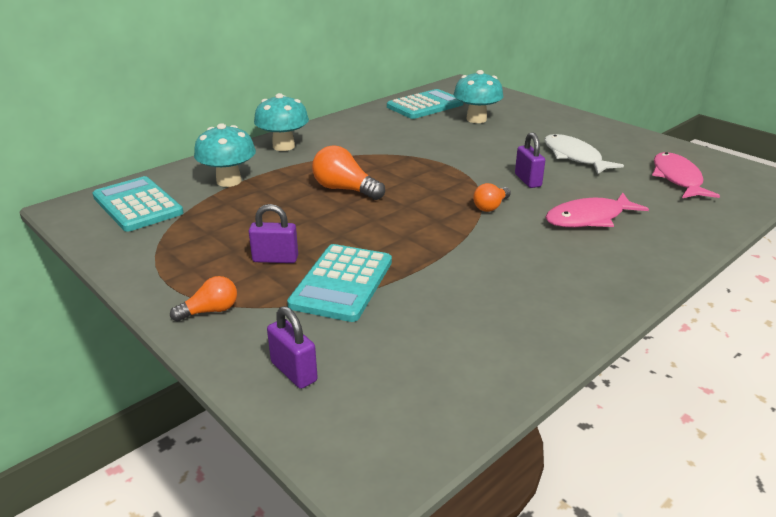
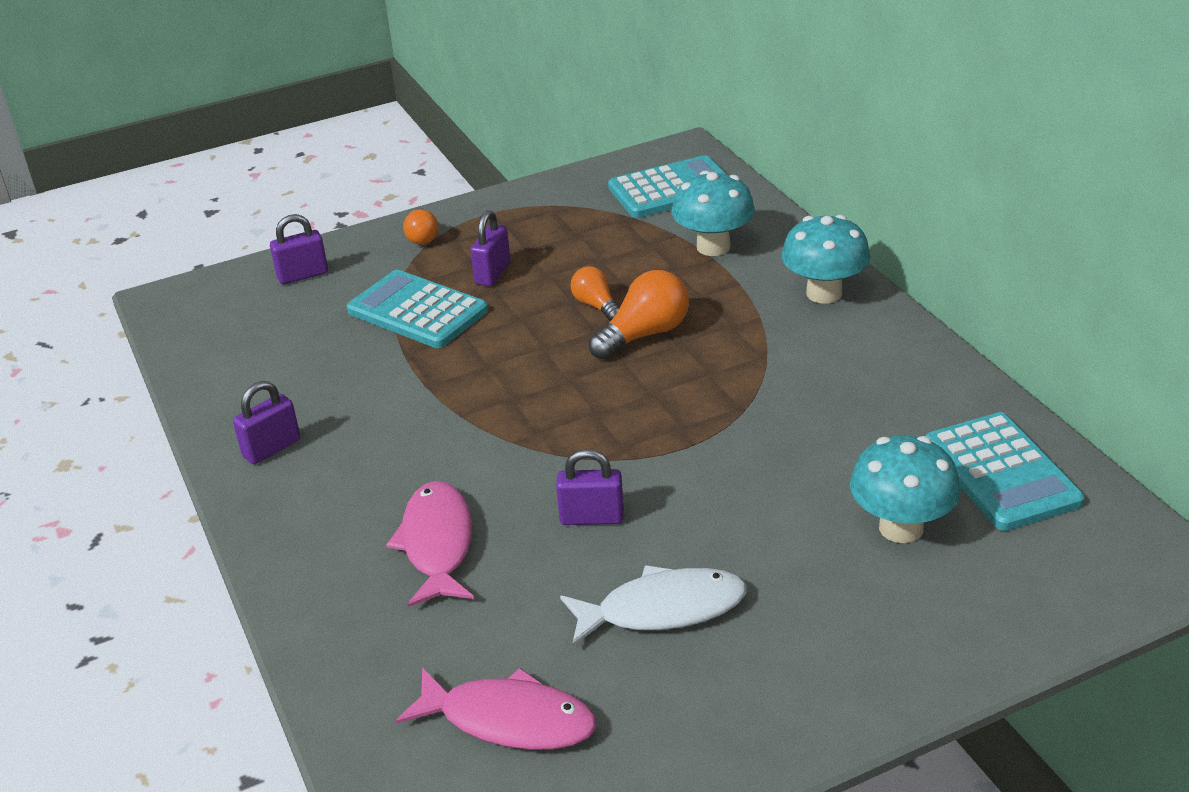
camera: 110 degrees right, 5 degrees up
orange light bulb [473,183,511,212] -> orange light bulb moved to [571,266,619,321]
none -> purple padlock [233,381,300,464]

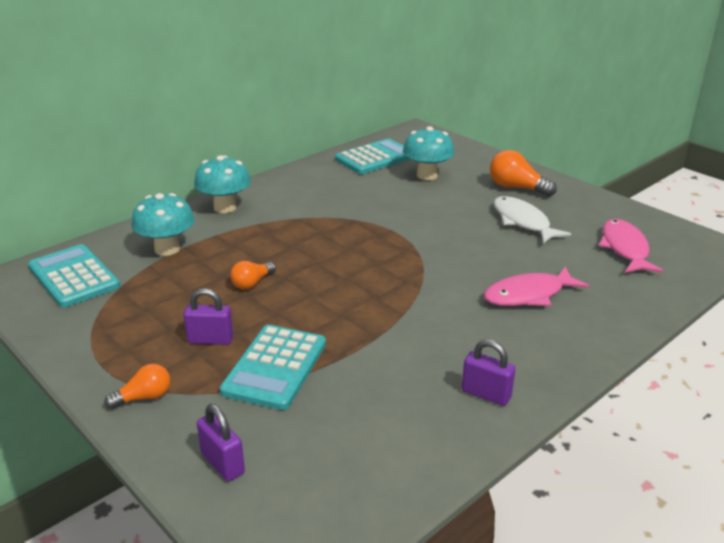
camera: 110 degrees left, 5 degrees down
purple padlock [556,449,624,525] -> none
orange light bulb [589,270,689,360] -> orange light bulb moved to [490,150,557,197]

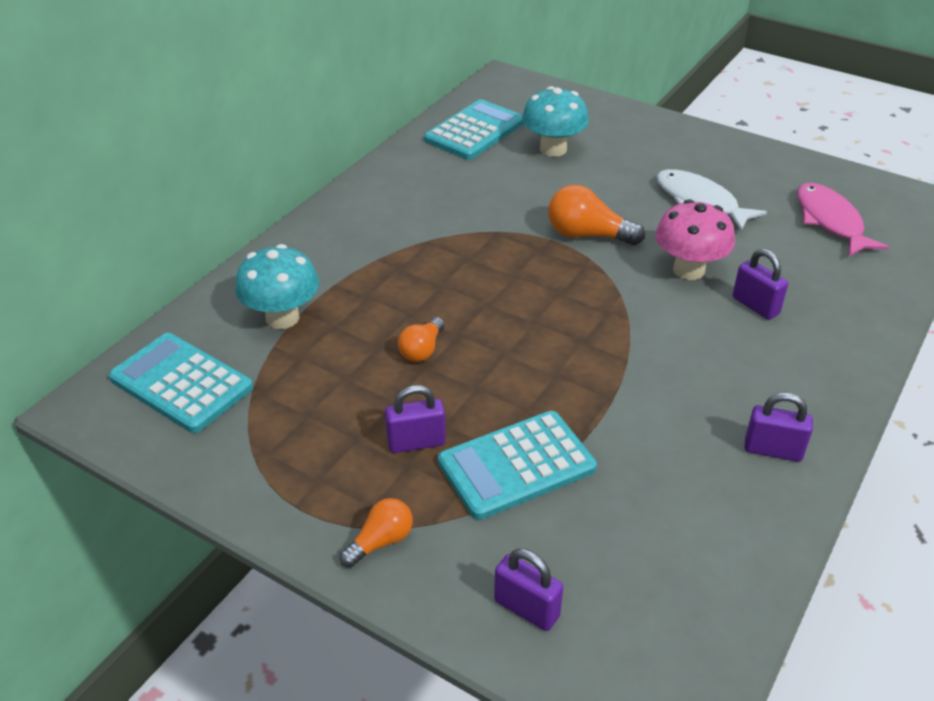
camera: 15 degrees left, 10 degrees up
turquoise mushroom [194,155,251,213] -> none
turquoise calculator [220,325,326,410] -> turquoise calculator turned 60 degrees clockwise [438,411,597,520]
pink fish [484,267,589,306] -> purple padlock [733,249,788,320]
orange light bulb [490,150,557,197] -> orange light bulb moved to [548,185,645,245]
none -> pink mushroom [655,199,735,280]

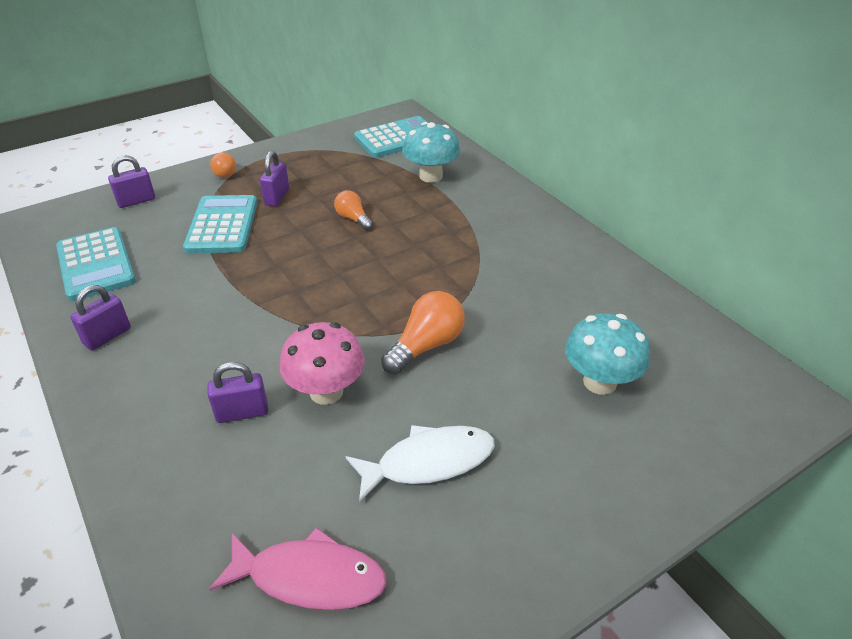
camera: 115 degrees right, 0 degrees up
turquoise calculator [424,99,523,160] -> turquoise calculator moved to [56,227,136,301]

